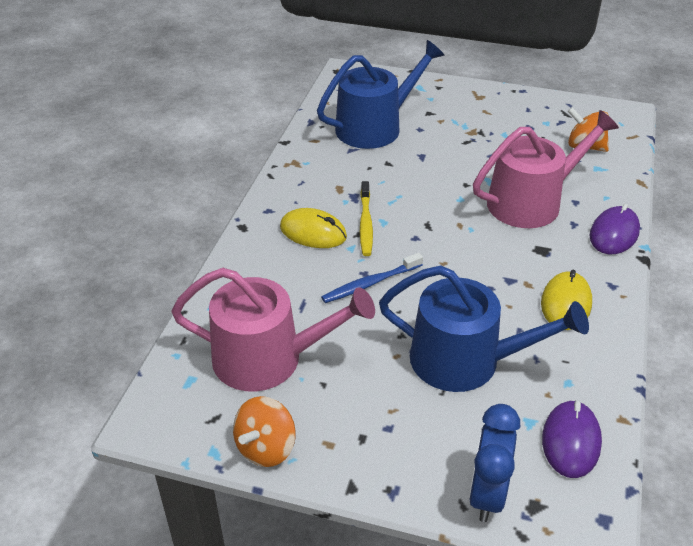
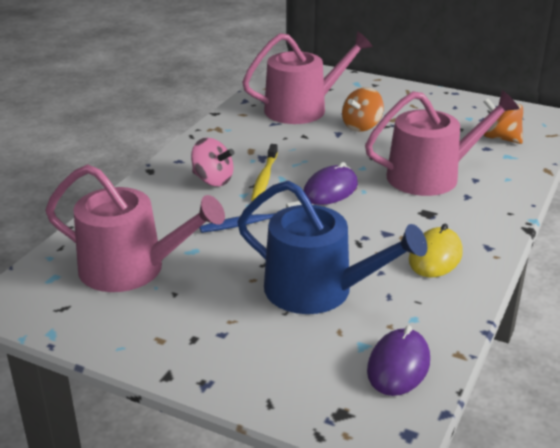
camera: 10 degrees right, 10 degrees down
orange spinning top [233,396,296,467] -> orange spinning top moved to [342,87,384,132]
yellow mouse [280,208,347,248] -> pink spinning top [191,138,234,186]
blue watering can [317,40,445,149] -> pink watering can [242,31,373,124]
blue clock [469,404,520,522] -> none
purple mouse [589,204,640,254] -> purple mouse moved to [303,162,358,205]

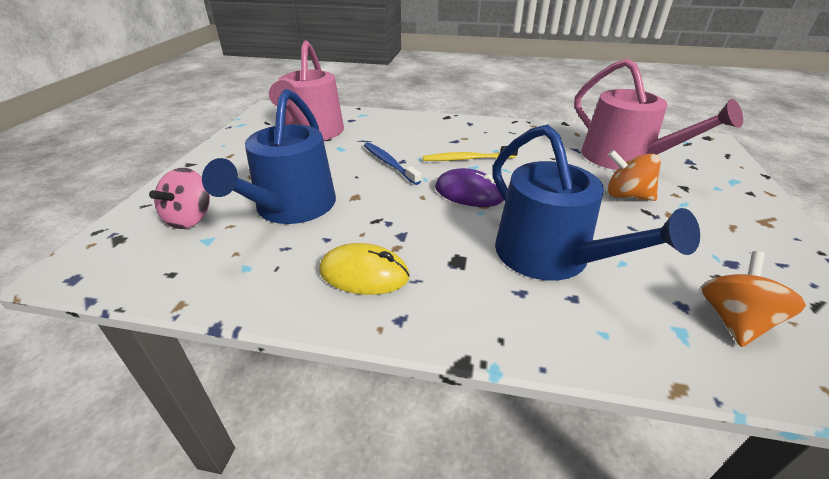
camera: 75 degrees right, 5 degrees up
pink spinning top [191,138,234,186] -> pink spinning top moved to [149,168,210,229]
pink watering can [365,90,519,196] -> blue watering can [493,124,700,281]
purple mouse [367,325,430,396] -> none

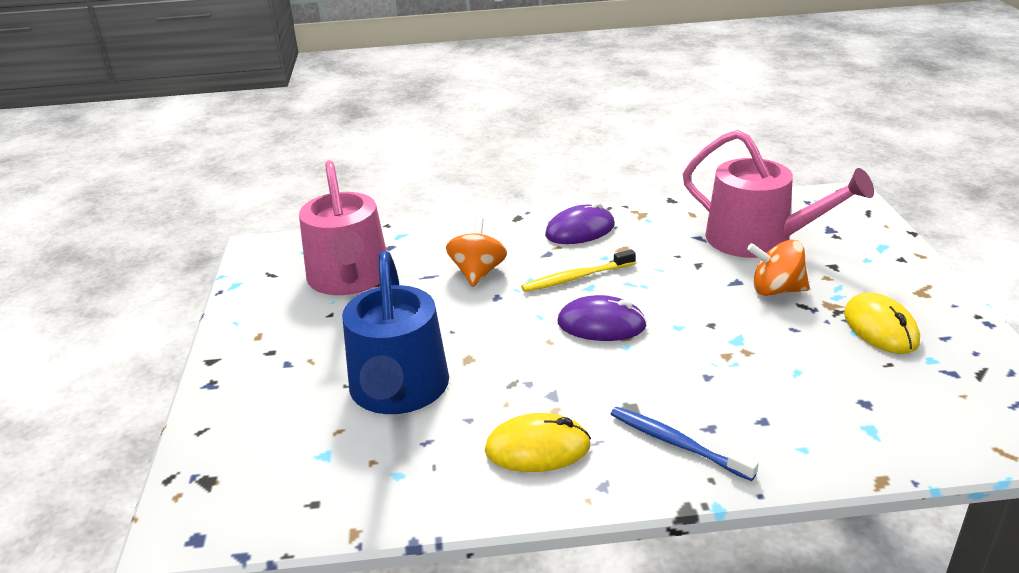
camera: 15 degrees left, 5 degrees down
pink spinning top [149,168,210,229] -> none
blue toothbrush [364,142,421,185] -> blue toothbrush moved to [611,407,759,481]
blue watering can [493,124,700,281] -> none
orange spinning top [702,251,806,347] -> orange spinning top moved to [446,217,507,287]
none -> purple mouse [545,202,615,244]
none -> yellow mouse [844,292,920,354]

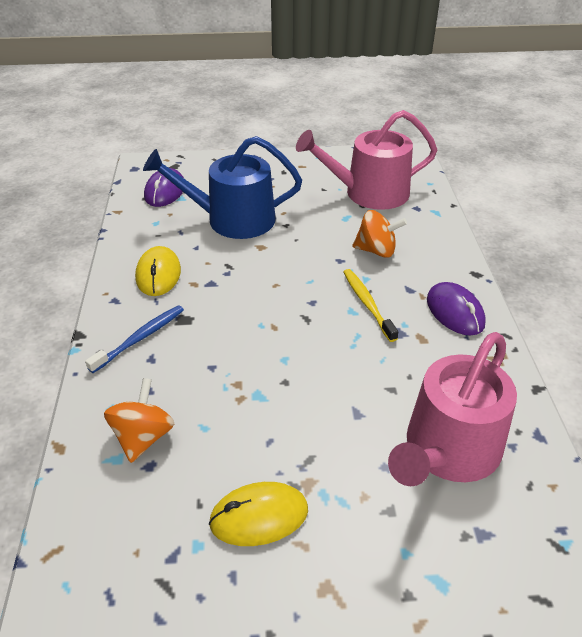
camera: 90 degrees right, 10 degrees up
purple mouse [557,295,647,341] -> purple mouse moved to [144,168,184,207]
orange spinning top [747,240,810,296] -> orange spinning top moved to [104,378,174,463]

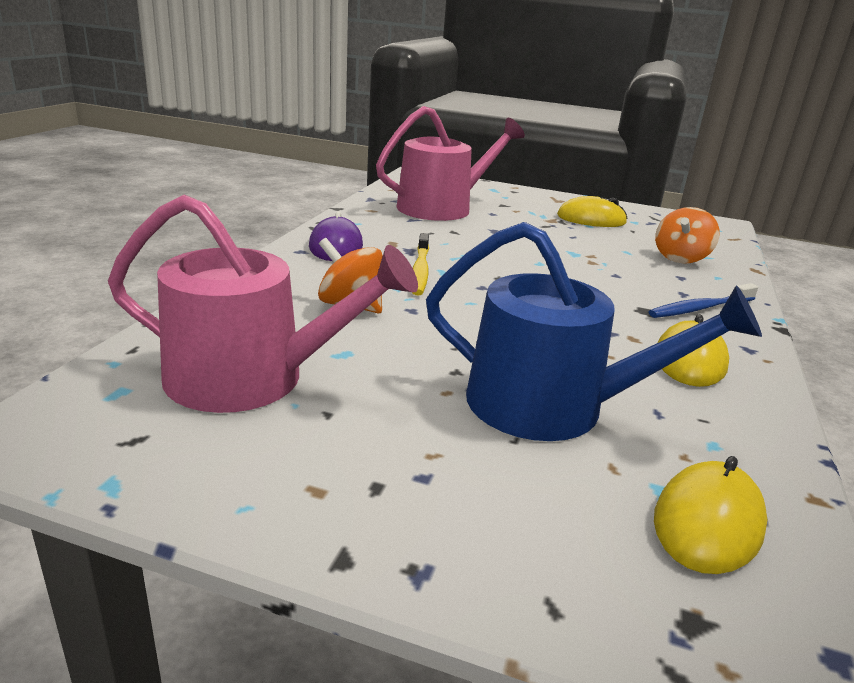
camera: 160 degrees left, 15 degrees down
purple mouse [144,168,184,207] -> yellow mouse [654,456,767,574]

